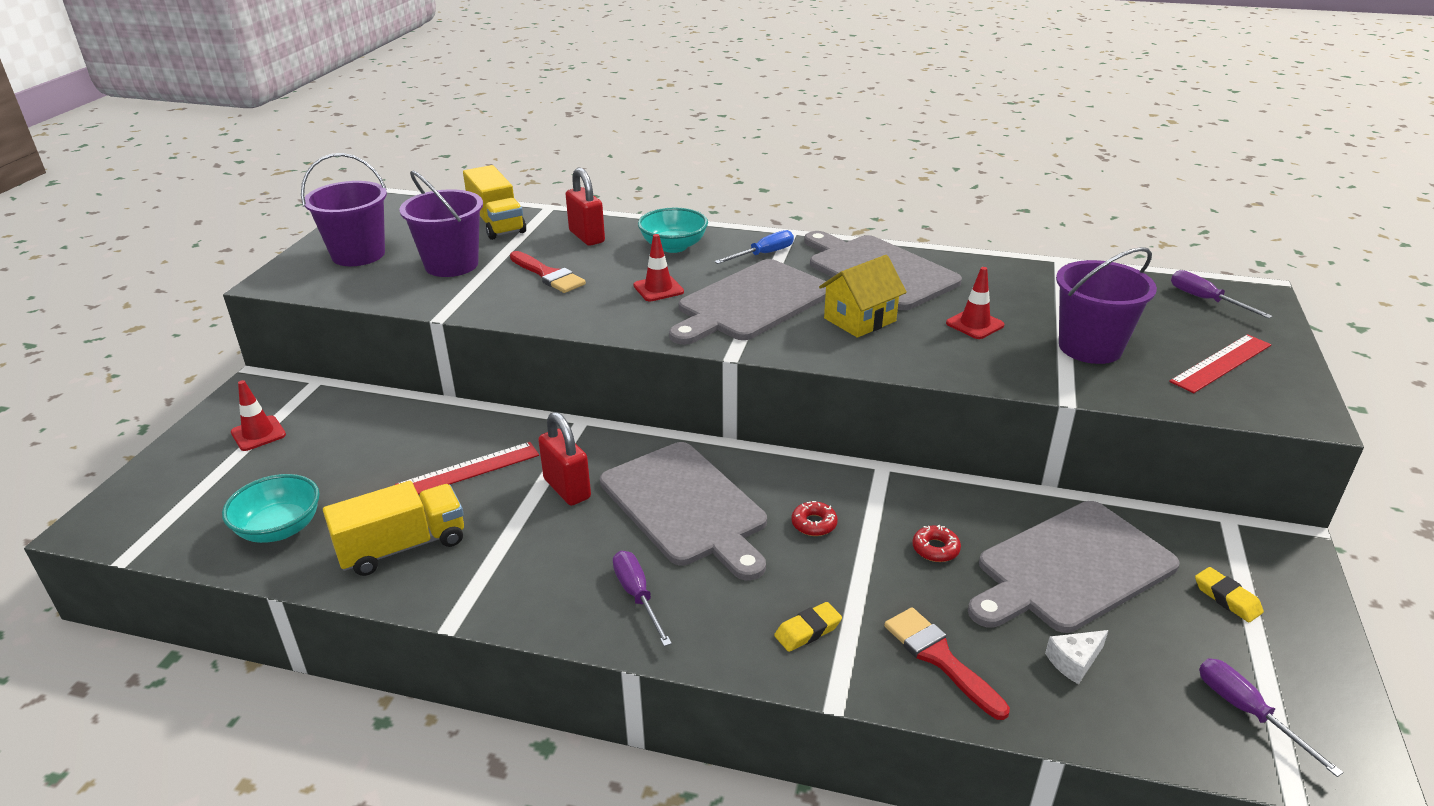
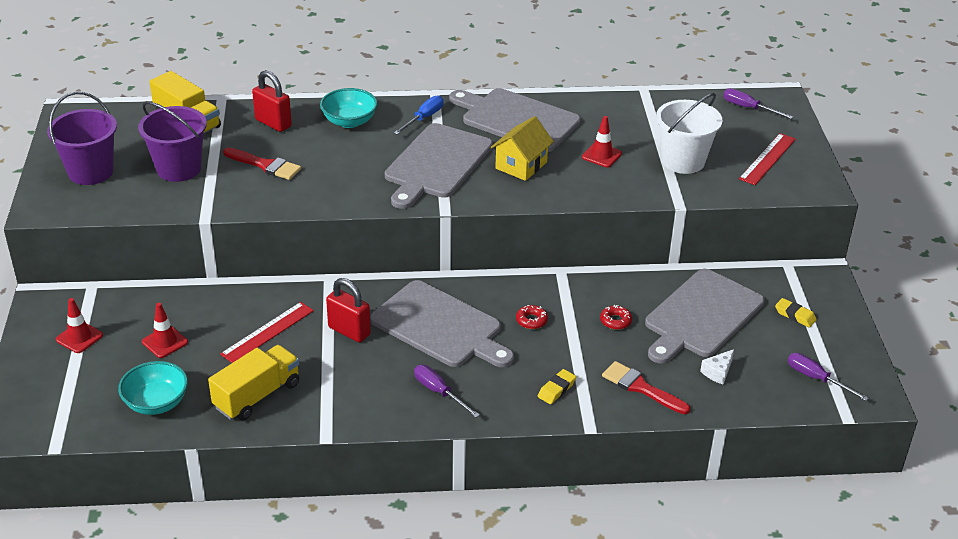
camera: 20 degrees left, 5 degrees up
red traffic cone [633,234,684,301] -> red traffic cone moved to [142,303,188,358]
purple bucket [1056,247,1157,364] -> white bucket [656,93,722,174]

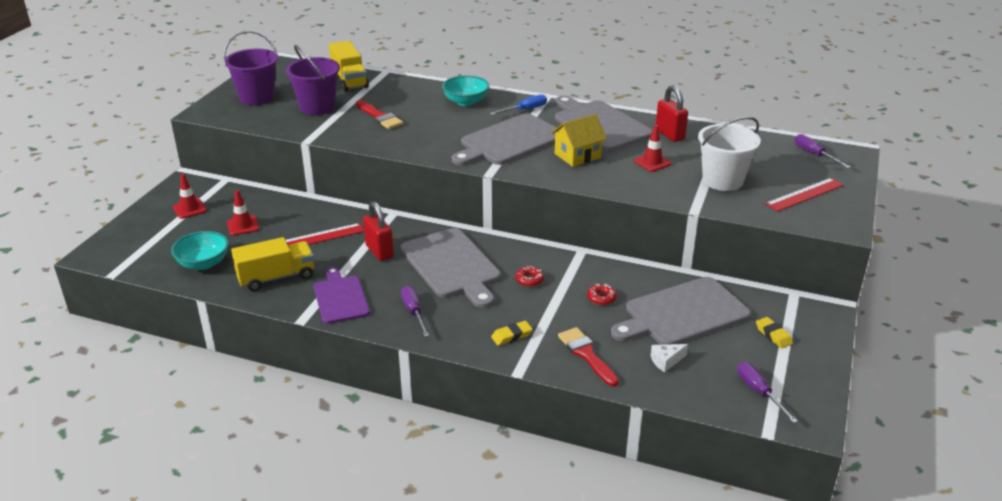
camera: 25 degrees right, 5 degrees down
red padlock [252,70,292,132] -> red padlock moved to [656,85,688,142]
none -> purple cutting board [313,267,370,324]

